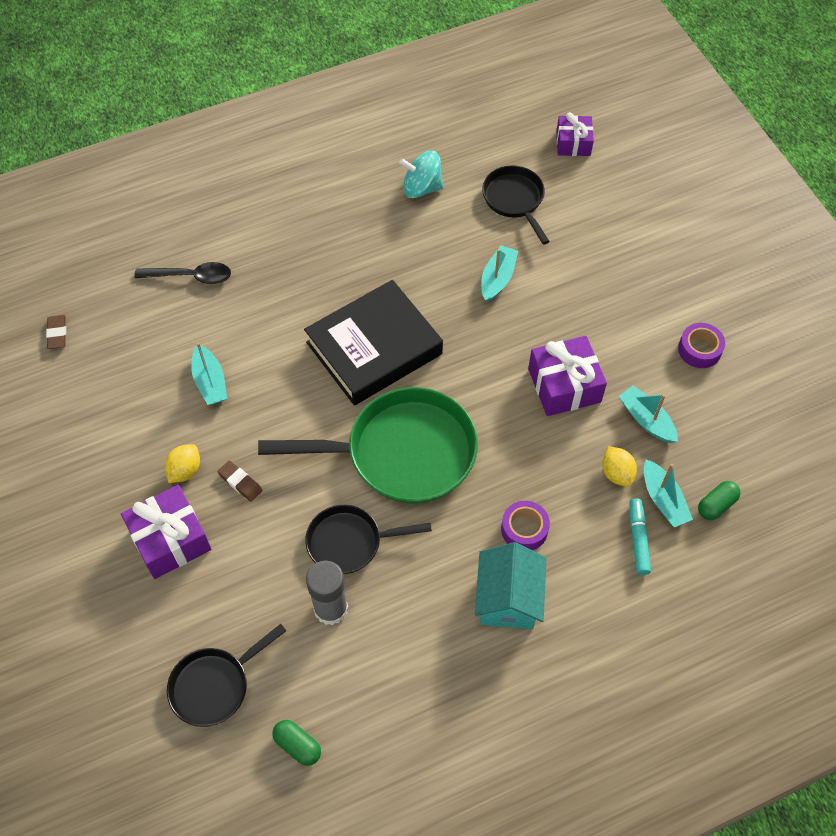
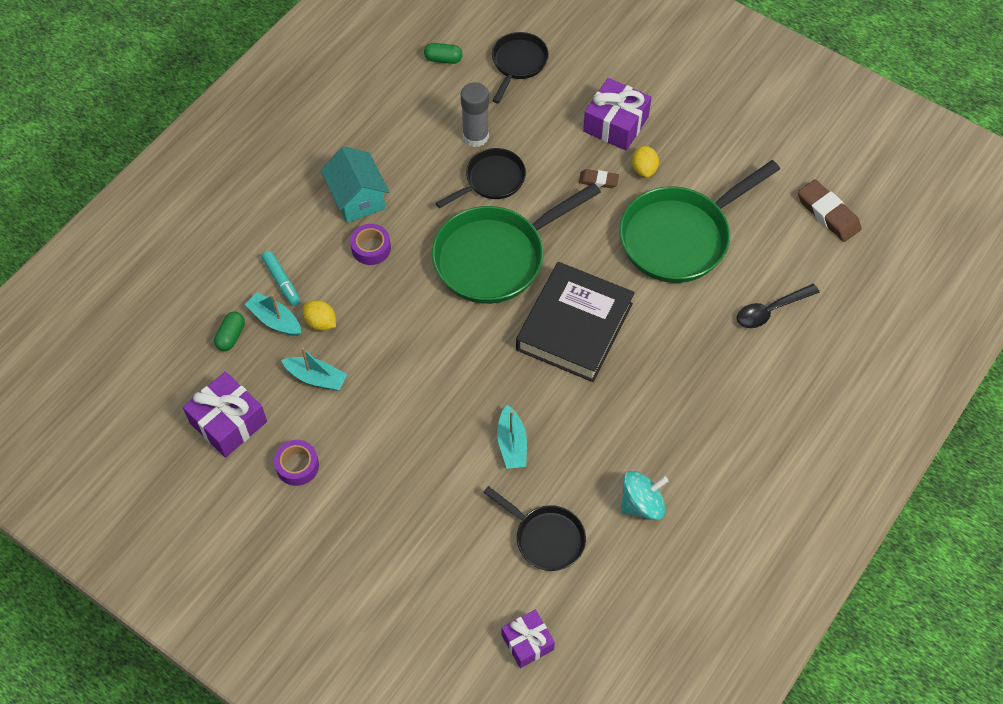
camera: 150 degrees right, 0 degrees up
brown eraser [46,315,66,349] -> brown eraser [798,179,862,242], size x1.76
turquoise boat [191,342,227,405] -> green pan [619,160,780,283]
purple gift [528,336,607,416] -> purple gift moved to [183,372,267,457]

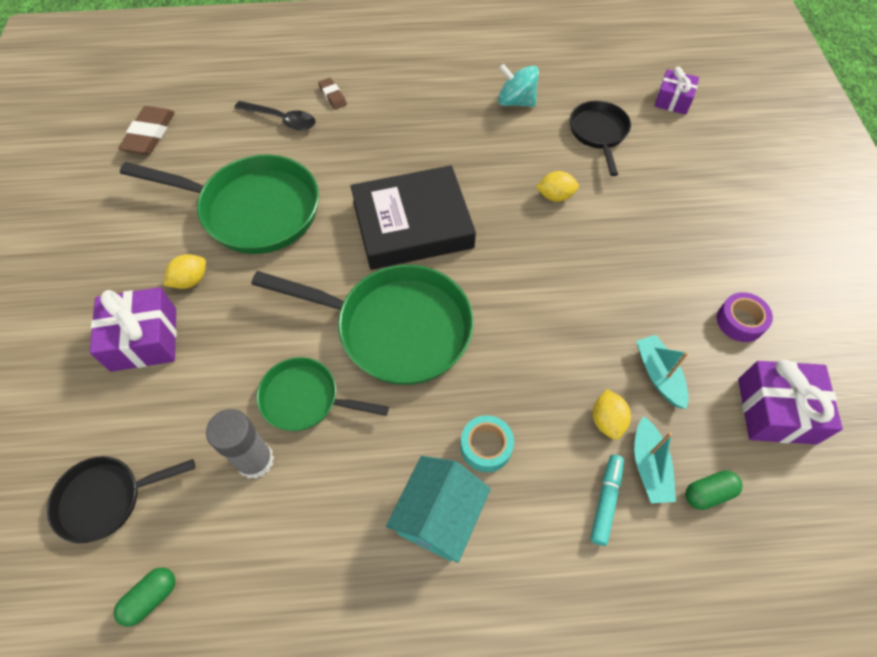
camera: 130 degrees left, 0 degrees up
purple tape [350,224,391,265] -> turquoise tape [460,415,514,472]
green capsule [424,43,463,64] -> green capsule turned 75 degrees clockwise [114,568,175,627]
black pan [436,148,526,208] -> green pan [256,357,389,431]
turquoise boat [497,405,527,469] -> yellow lemon [536,171,579,202]
brown eraser [579,169,619,188] -> brown eraser moved to [318,78,347,110]

